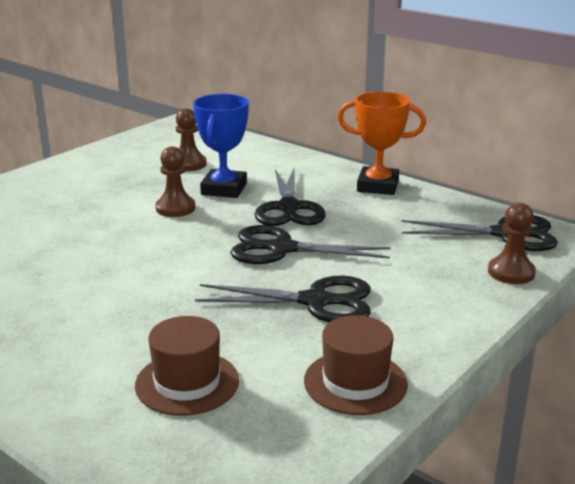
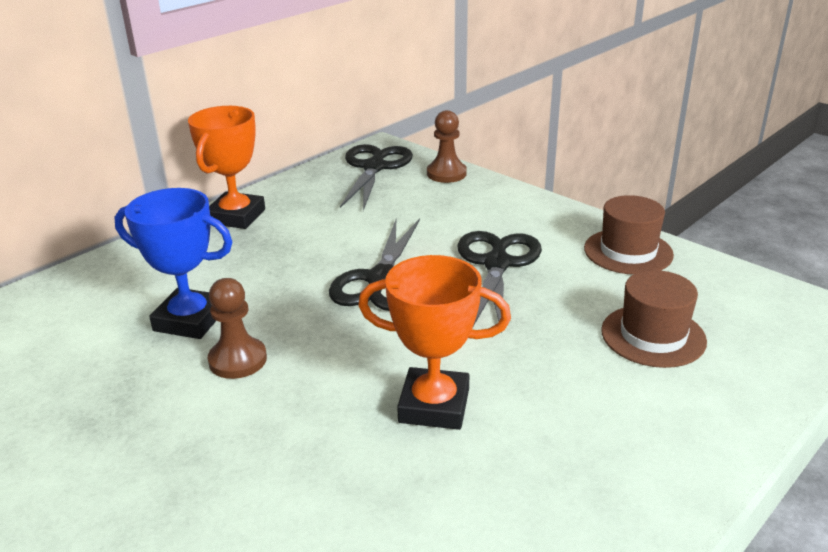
camera: 85 degrees left, 5 degrees up
brown pawn [176,108,207,171] -> none
black scissors [254,169,326,226] -> none
none -> orange trophy [358,255,511,430]

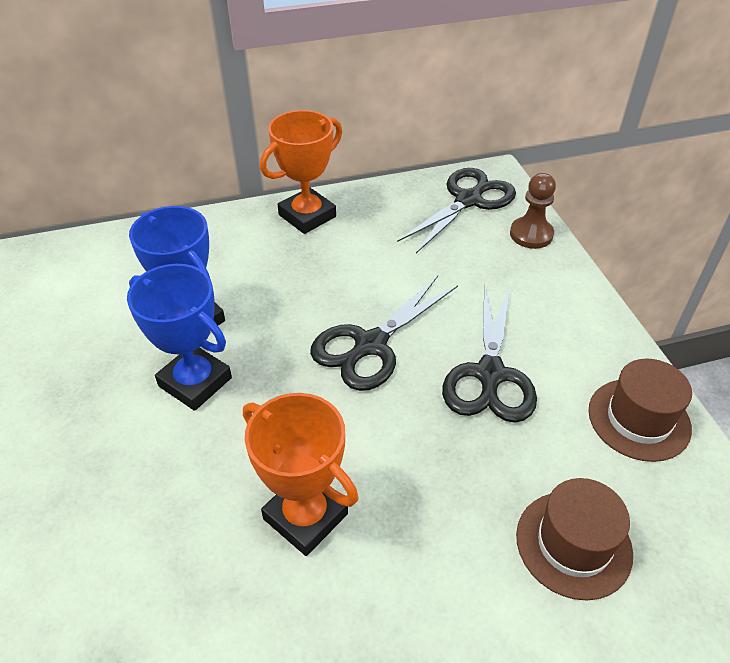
camera: 30 degrees right, 15 degrees up
brown pawn [208,278,267,379] -> blue trophy [127,264,232,411]
black scissors [457,231,542,333] -> black scissors turned 150 degrees clockwise [442,284,537,423]

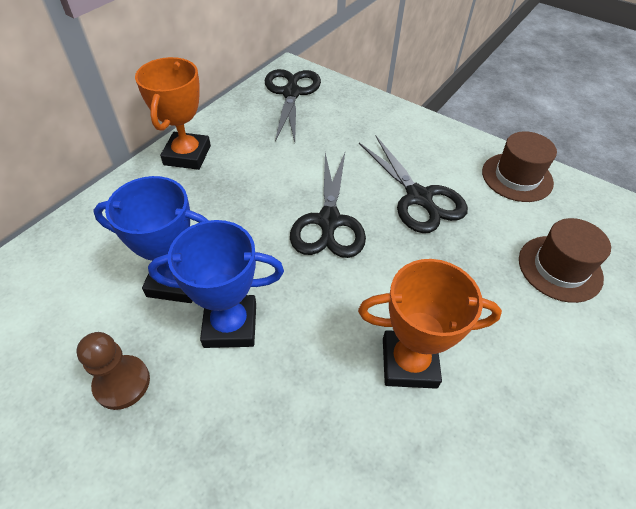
camera: 40 degrees left, 5 degrees up
brown pawn [510,173,556,249] -> brown pawn moved to [77,332,150,410]

